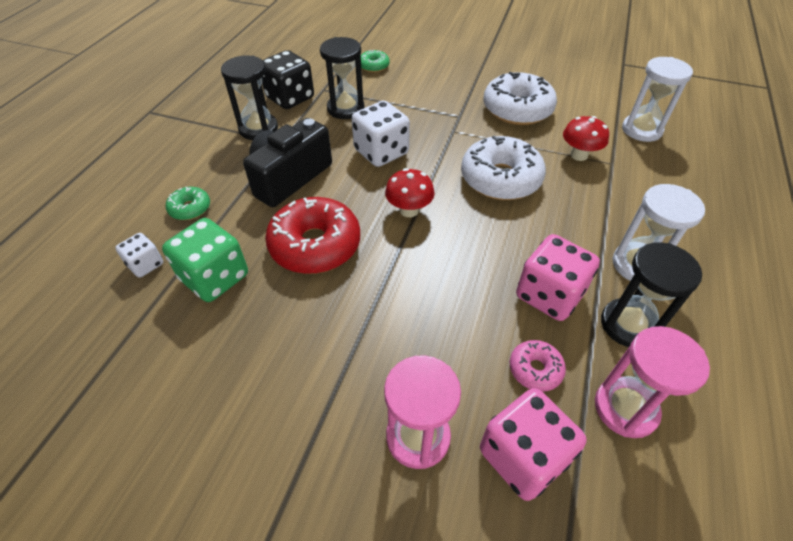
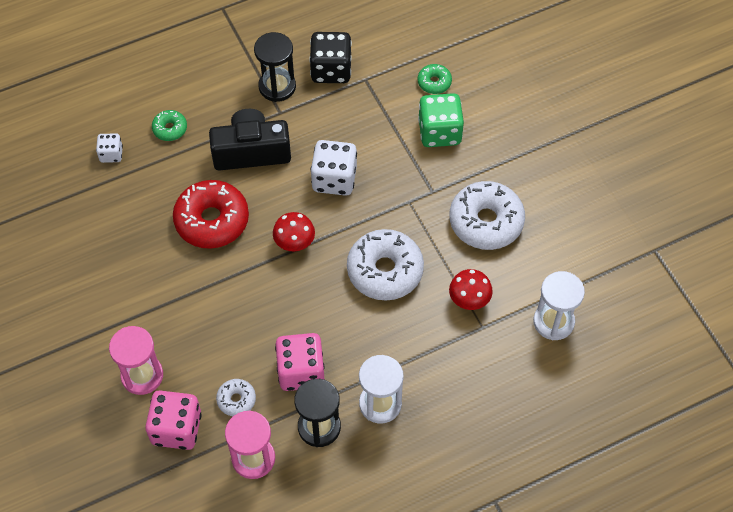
camera: 45 degrees right, 10 degrees up
green dice [162,218,248,302] -> green dice moved to [418,93,464,147]
black hourglass [320,37,364,119] -> none
pink donut [510,340,566,392] -> white donut [216,379,256,416]

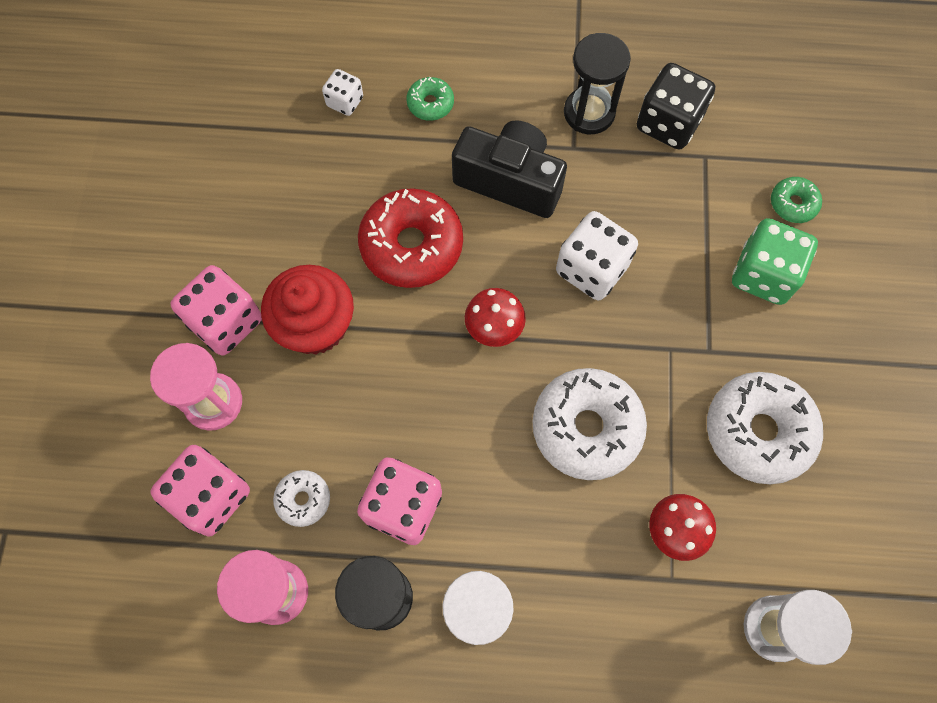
camera: 30 degrees right, 10 degrees up
none -> pink dice [170,265,262,355]
none -> red cupcake [261,265,354,355]

